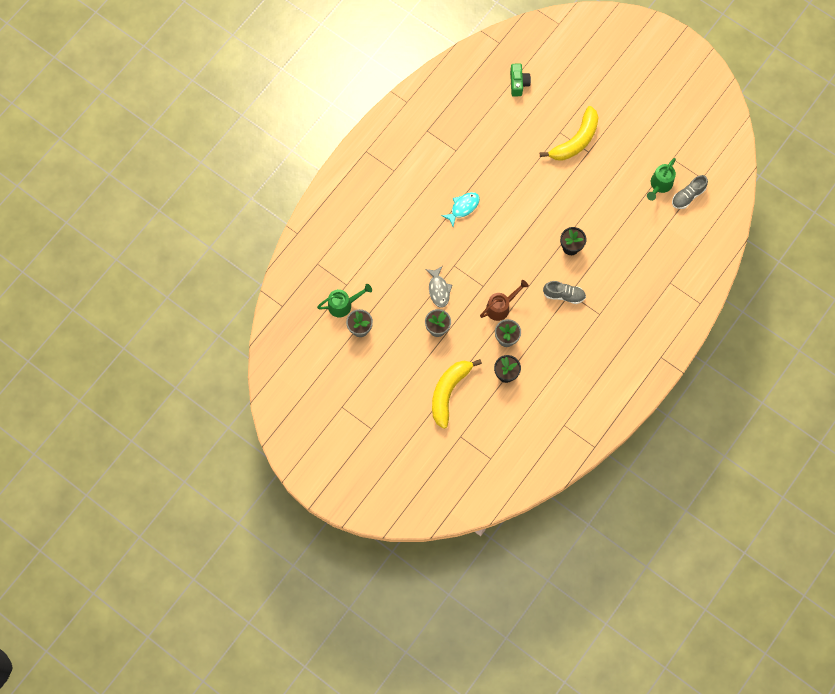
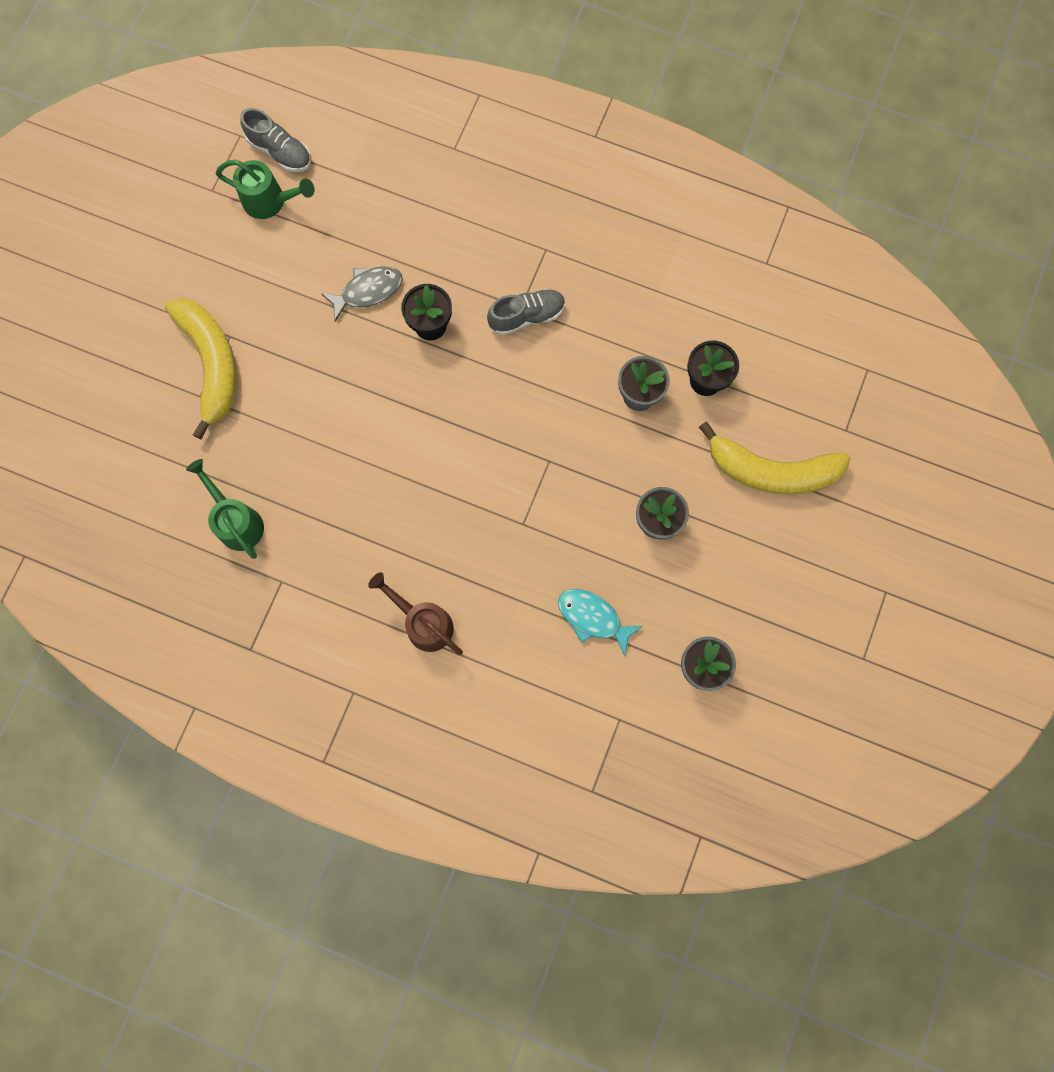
camera: 105 degrees left, 5 degrees up
green watering can [317,284,372,317] -> green watering can moved to [186,459,264,559]
grey fish [425,266,452,308] -> grey fish moved to [321,266,403,322]
turquoise fish [441,192,480,227] -> turquoise fish moved to [558,589,642,656]
brown watering can [480,280,529,321] -> brown watering can moved to [368,572,463,655]
green camera [510,63,531,97] -> none
yellow banana [540,106,598,161] -> yellow banana turned 45 degrees clockwise [165,298,237,440]
grey shoe [543,281,586,304] -> grey shoe turned 75 degrees clockwise [487,289,565,335]

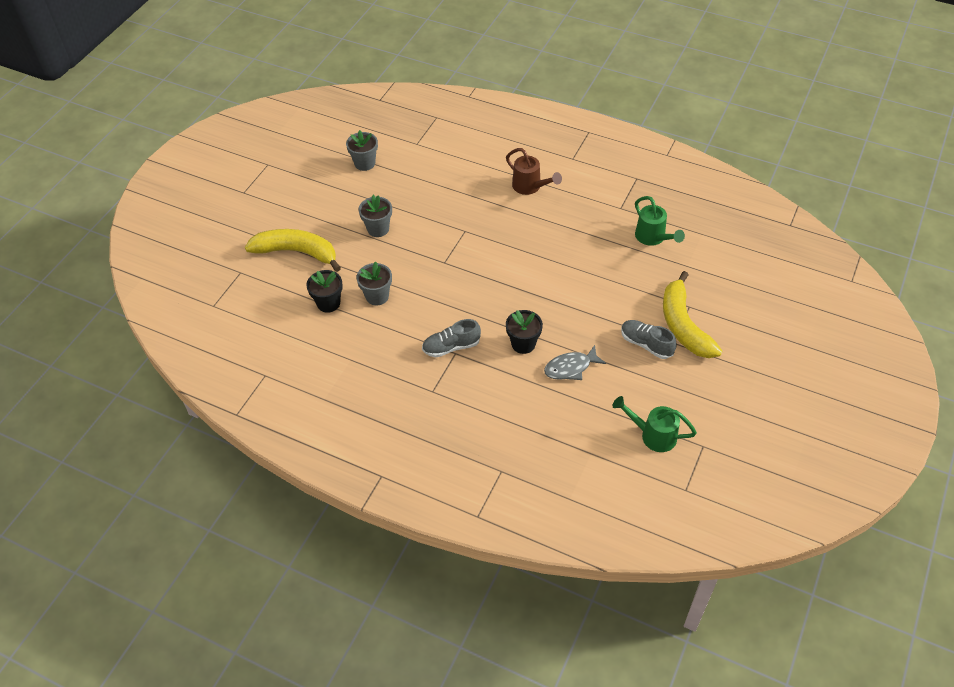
camera: 175 degrees left, 25 degrees down
grey shoe [240,108,311,172] -> grey shoe moved to [621,320,677,359]
turquoise fish [558,589,642,656] -> none

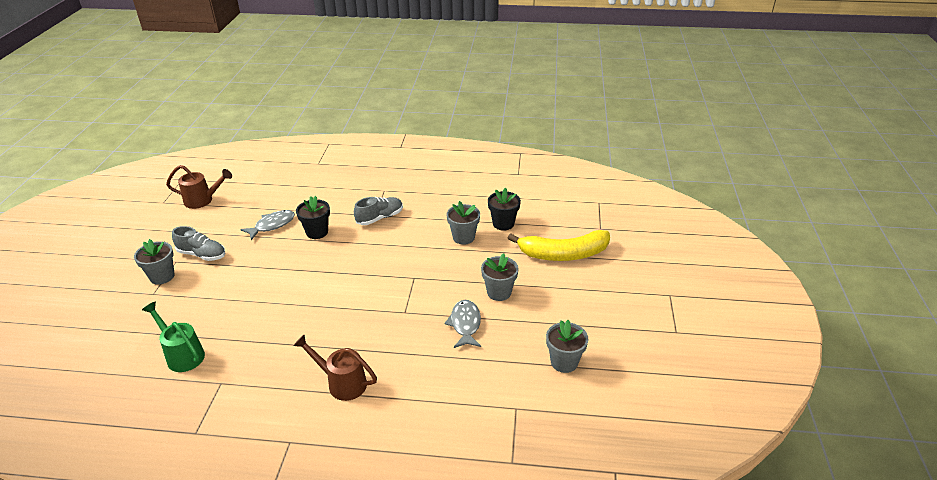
camera: 160 degrees right, 15 degrees down
green watering can [612,396,697,452] -> brown watering can [166,165,232,209]
yellow banana [663,271,722,358] -> grey flower pot [134,239,175,285]
none -> grey fish [444,300,481,348]

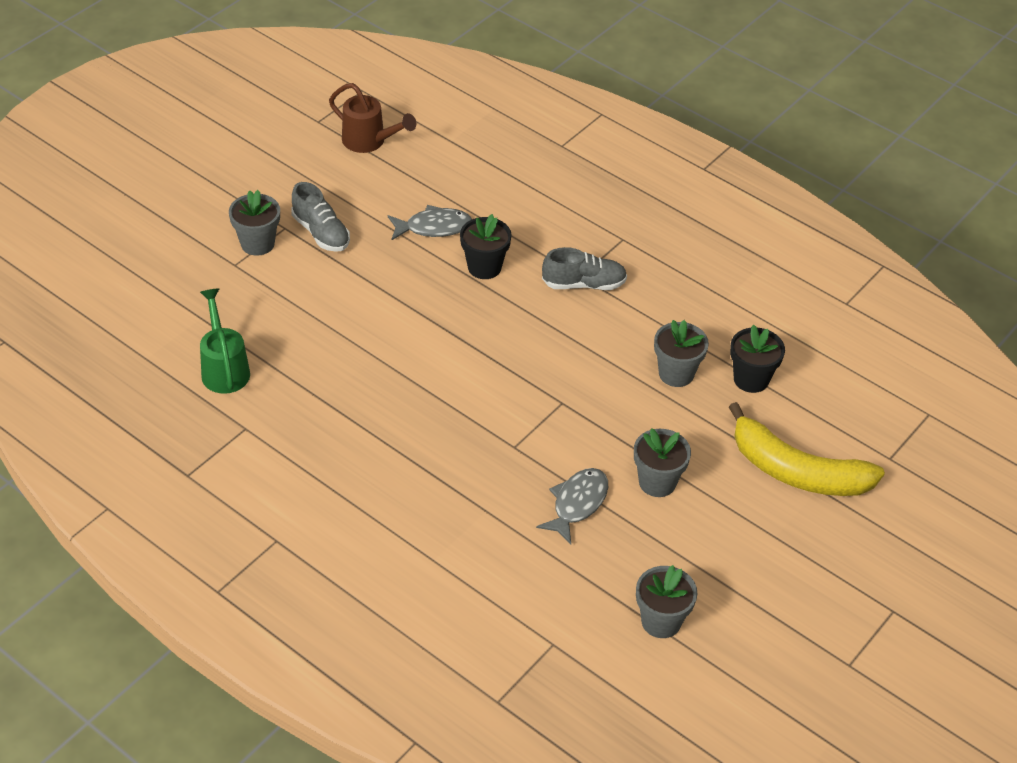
camera: 30 degrees right, 10 degrees up
brown watering can [293,335,377,401] -> none

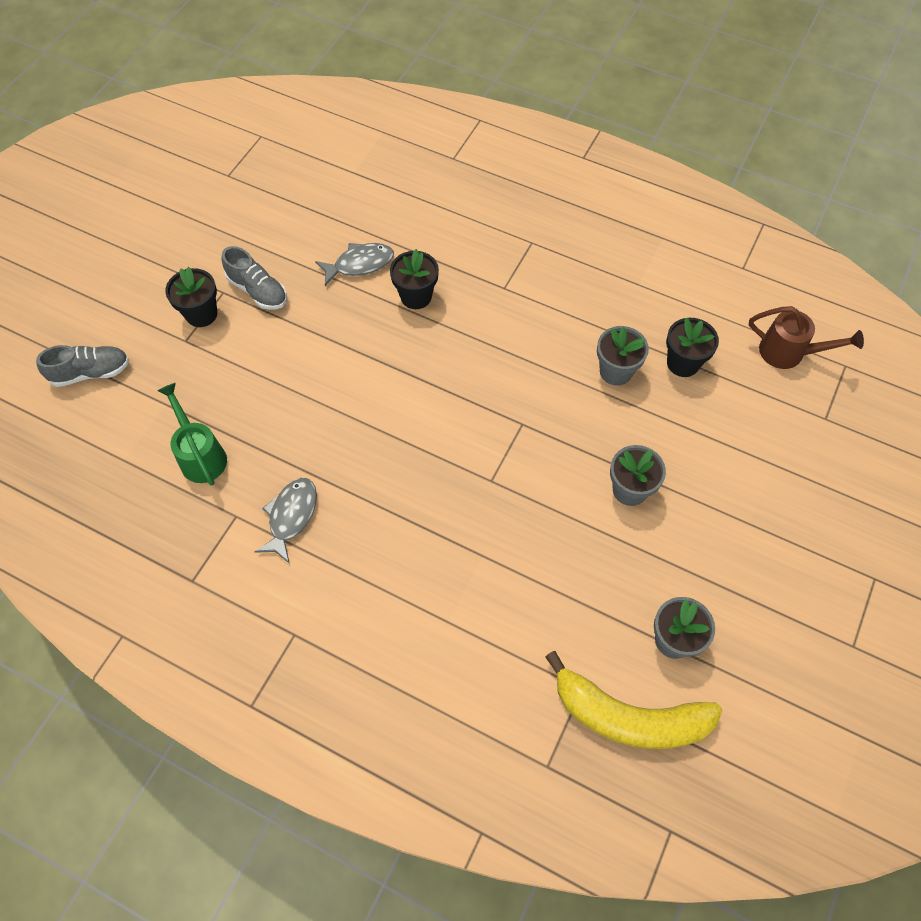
camera: 10 degrees left, 15 degrees up
grey flower pot [229,190,280,256] -> black flower pot [165,267,217,327]
brown watering can [329,83,416,153] -> brown watering can moved to [749,306,864,369]
grey fish [536,468,608,544] -> grey fish moved to [255,478,317,564]
grey shoe [542,247,627,290] -> grey shoe moved to [36,345,129,387]
yellow banana [729,402,885,496] -> yellow banana moved to [545,651,722,749]

